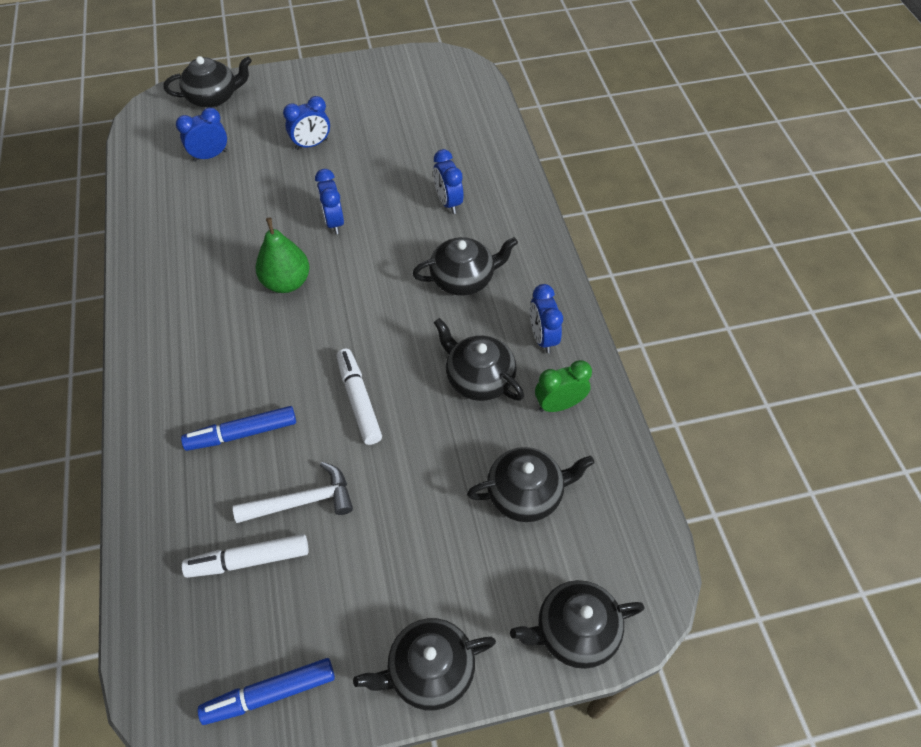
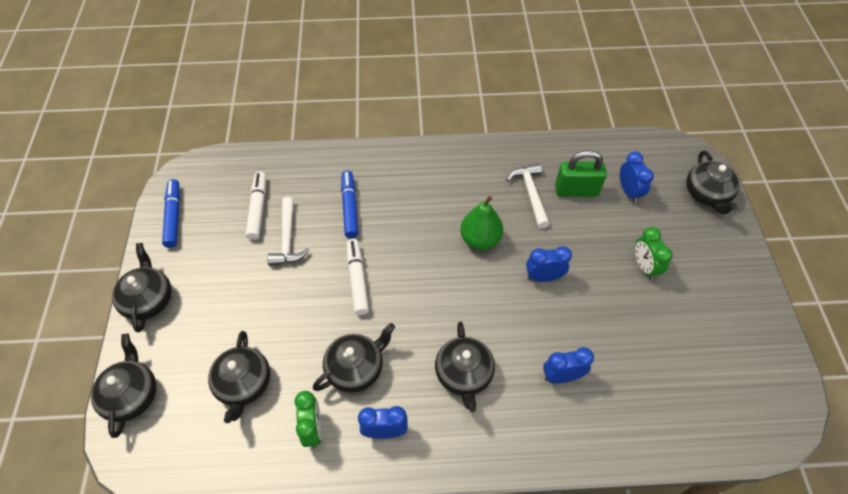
camera: 100 degrees right, 0 degrees up
blue clock [283,96,330,150] -> green clock [635,227,673,280]
white marker [337,349,382,445] -> white marker turned 90 degrees counterclockwise [347,239,369,315]
none -> white hammer [506,163,550,228]
none -> green padlock [555,150,607,197]

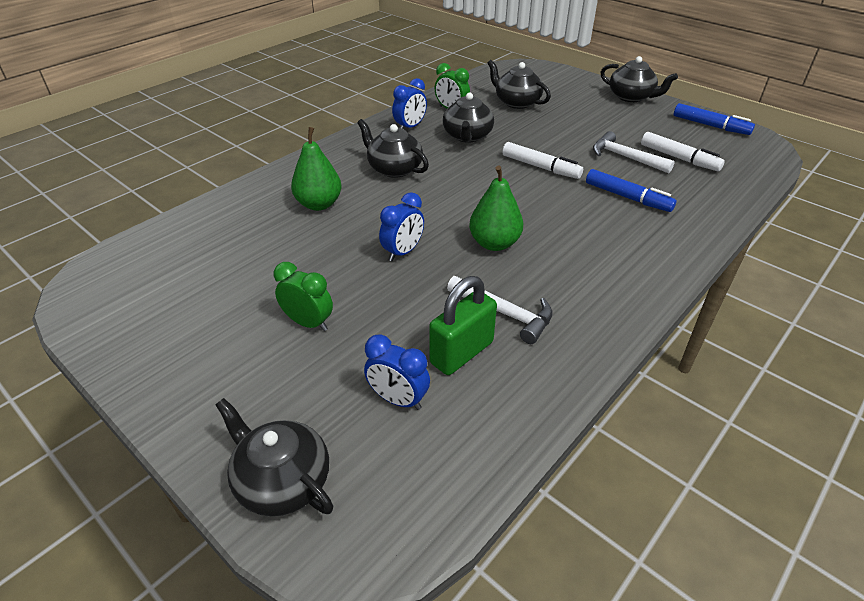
camera: 135 degrees right, 15 degrees down
black teapot [91,334,156,438] -> none
blue clock [543,347,594,383] -> green pear [291,127,341,211]

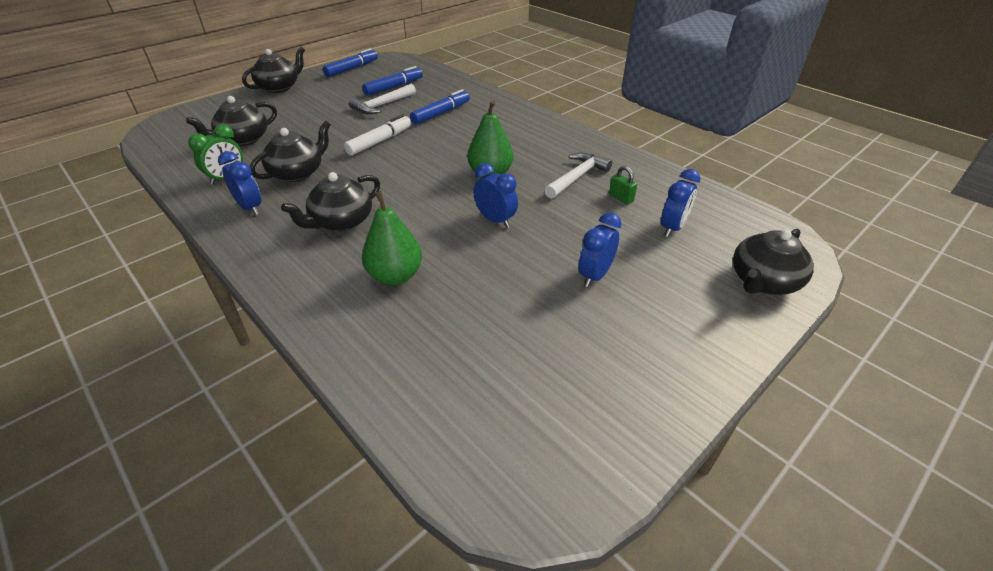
camera: 85 degrees left, 0 degrees up
green clock [274,262,333,331] -> blue clock [578,213,622,287]
green padlock [429,276,497,375] -> green padlock [609,166,637,205], size x0.49
black teapot [443,92,494,143] -> black teapot turned 60 degrees counterclockwise [250,121,331,182]
white marker [641,132,725,171] -> blue marker [362,66,423,96]

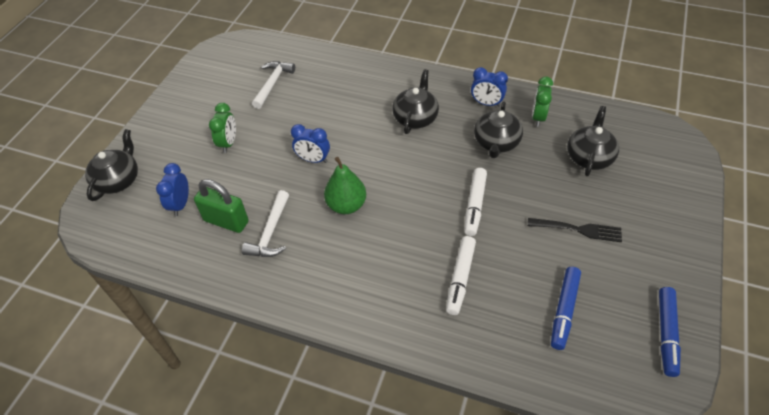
camera: 155 degrees right, 10 degrees up
black teapot [242,47,305,93] -> none
white hammer [349,84,416,114] -> white hammer moved to [252,61,295,109]
green pear [362,191,422,285] -> none
blue marker [410,89,470,125] -> white marker [446,236,476,315]
blue clock [578,213,622,287] -> green clock [209,103,236,153]
green padlock [609,166,637,205] -> green padlock [194,179,249,233], size x2.02
none -> black fork [528,218,622,242]

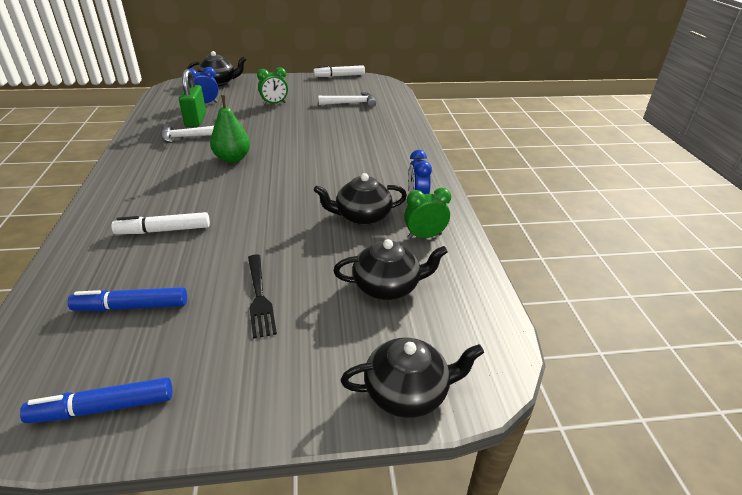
camera: 60 degrees right, 15 degrees down
blue clock [291,124,330,163] -> none
black teapot [392,69,439,134] -> black teapot moved to [341,338,484,418]
white marker [464,168,487,236] -> white marker moved to [313,65,365,77]

